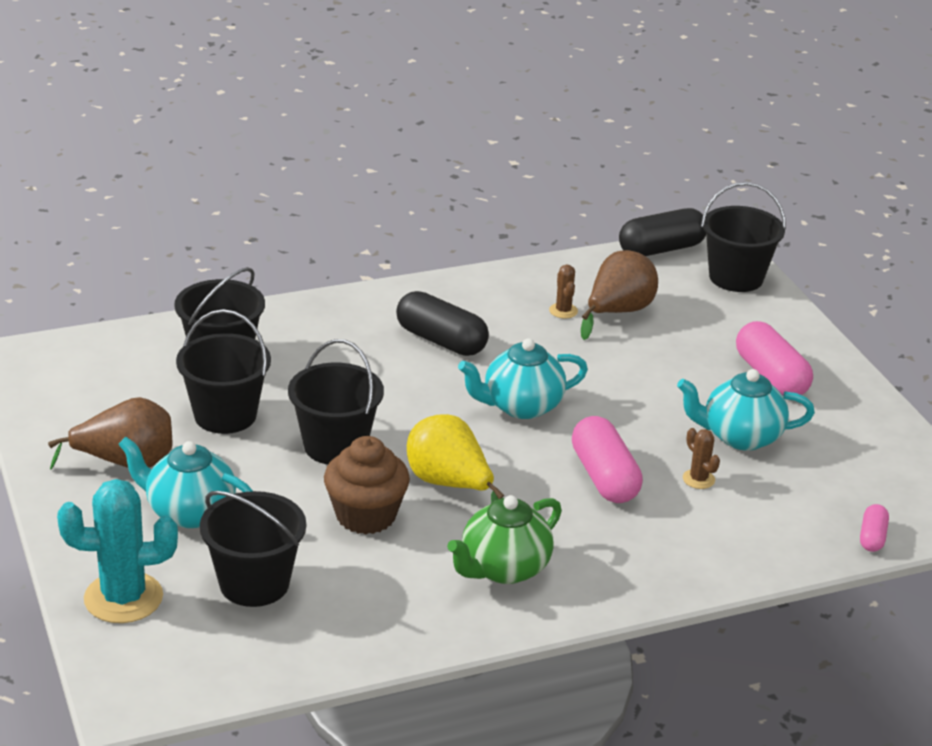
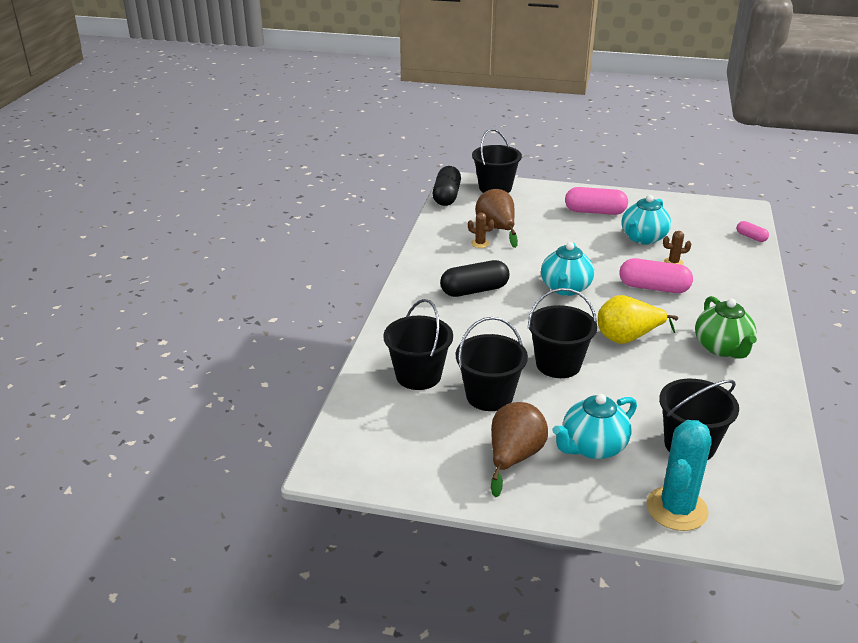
camera: 55 degrees left, 0 degrees up
brown cupcake [324,436,410,534] -> none

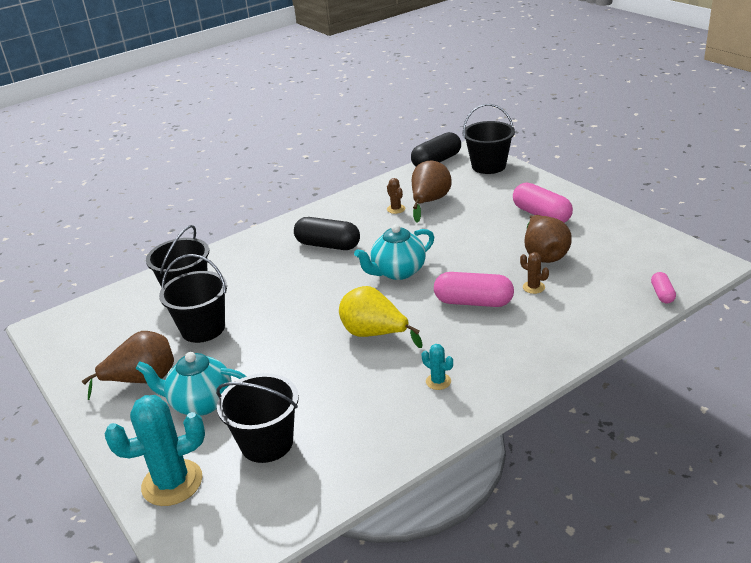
camera: 45 degrees right, 0 degrees up
black bucket [528,288,597,378] -> none
pink capsule [620,258,693,293] -> pink capsule turned 45 degrees counterclockwise [434,272,514,307]
turquoise teapot [621,195,671,245] -> brown pear [524,215,572,263]
green teapot [695,296,757,359] -> turquoise cactus [422,344,453,390]

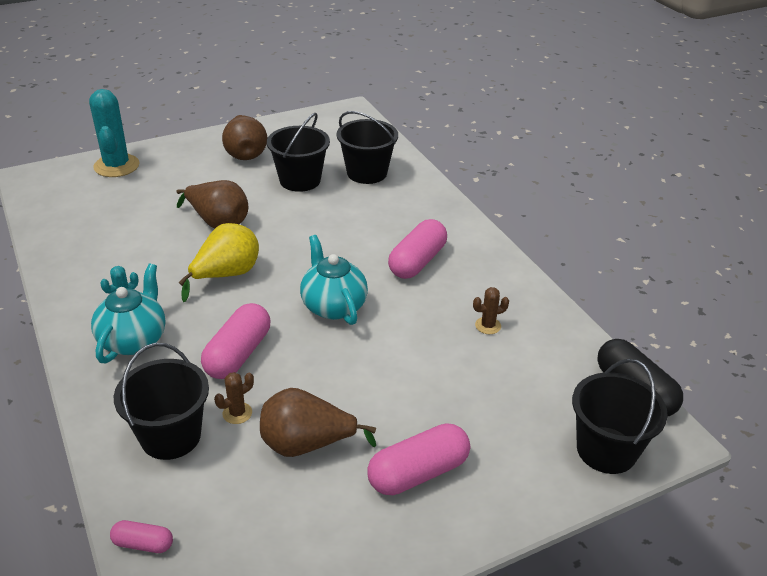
camera: 95 degrees right, 5 degrees up
turquoise teapot [135,352,247,416] -> turquoise teapot moved to [91,264,165,363]
black bucket [216,373,299,463] -> black bucket moved to [114,343,209,460]
black capsule [294,217,360,250] -> pink capsule [388,219,447,279]
brown pear [412,160,452,223] -> brown pear moved to [176,180,248,229]

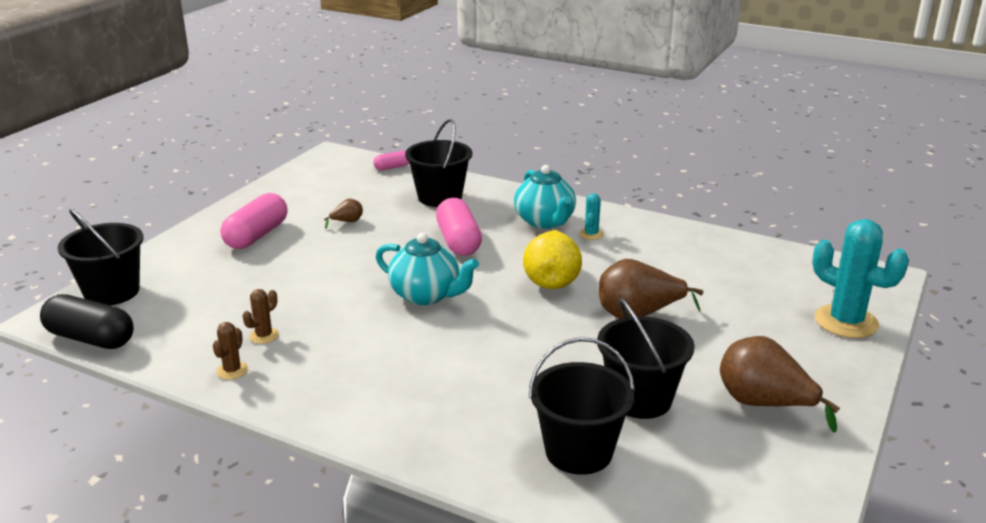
camera: 145 degrees right, 10 degrees down
brown cactus [214,372,254,424] -> brown cactus moved to [213,322,248,380]
brown pear [260,388,376,457] -> brown pear [324,199,363,229], size x0.46
pink capsule [388,219,447,279] -> none

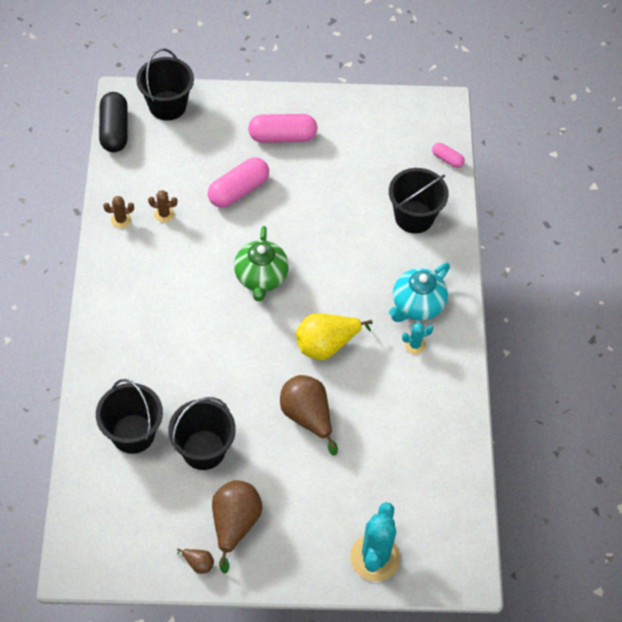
camera: 60 degrees right, 30 degrees up
brown pear [324,199,363,229] -> brown pear moved to [177,549,214,574]
turquoise teapot [376,233,479,305] -> green teapot [234,226,289,301]
pink capsule [436,198,482,256] -> pink capsule moved to [208,157,269,208]

